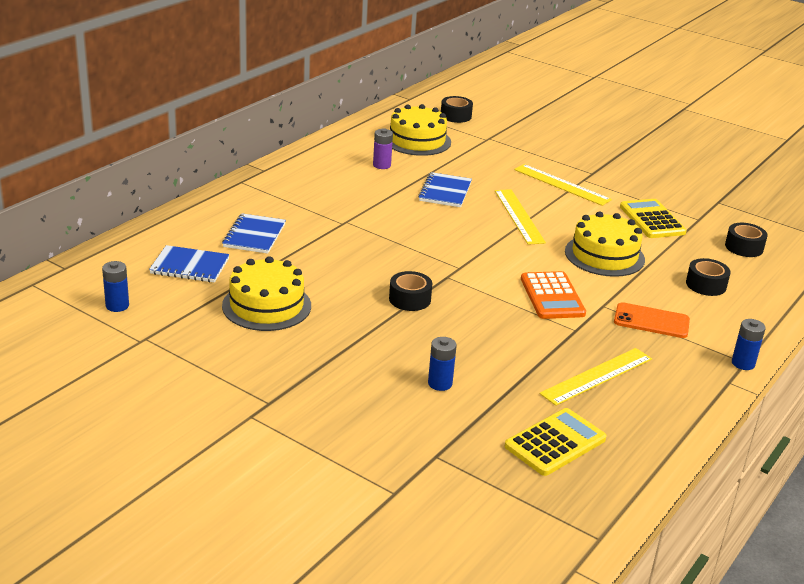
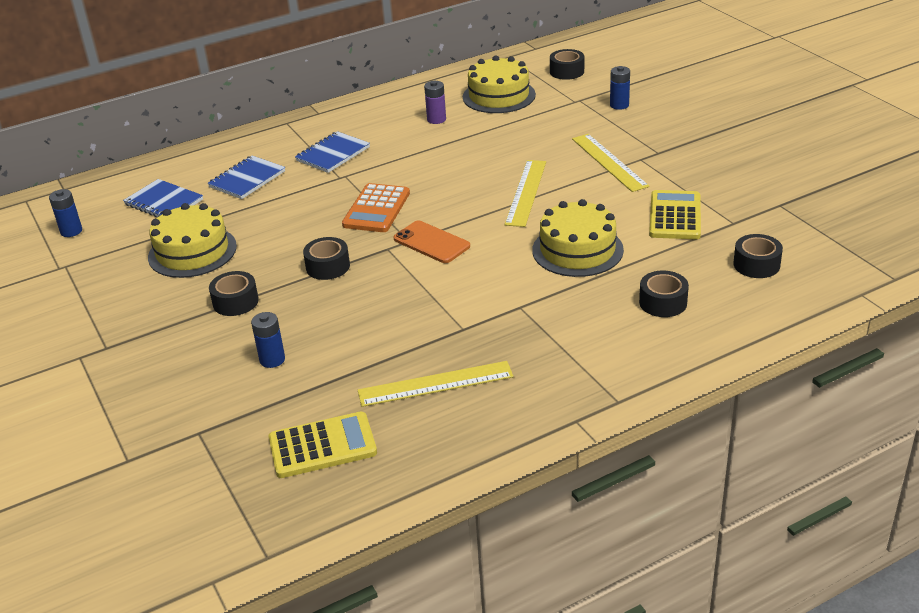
camera: 30 degrees right, 5 degrees up
blue notebook [418,172,472,207] -> blue notebook moved to [295,131,370,173]
orange calculator [521,271,586,319] -> orange calculator moved to [342,183,410,232]
orange phone [614,302,690,338] -> orange phone moved to [394,221,470,263]
blue battery [732,319,766,370] -> blue battery moved to [610,66,630,110]
none -> black tape [209,271,259,316]

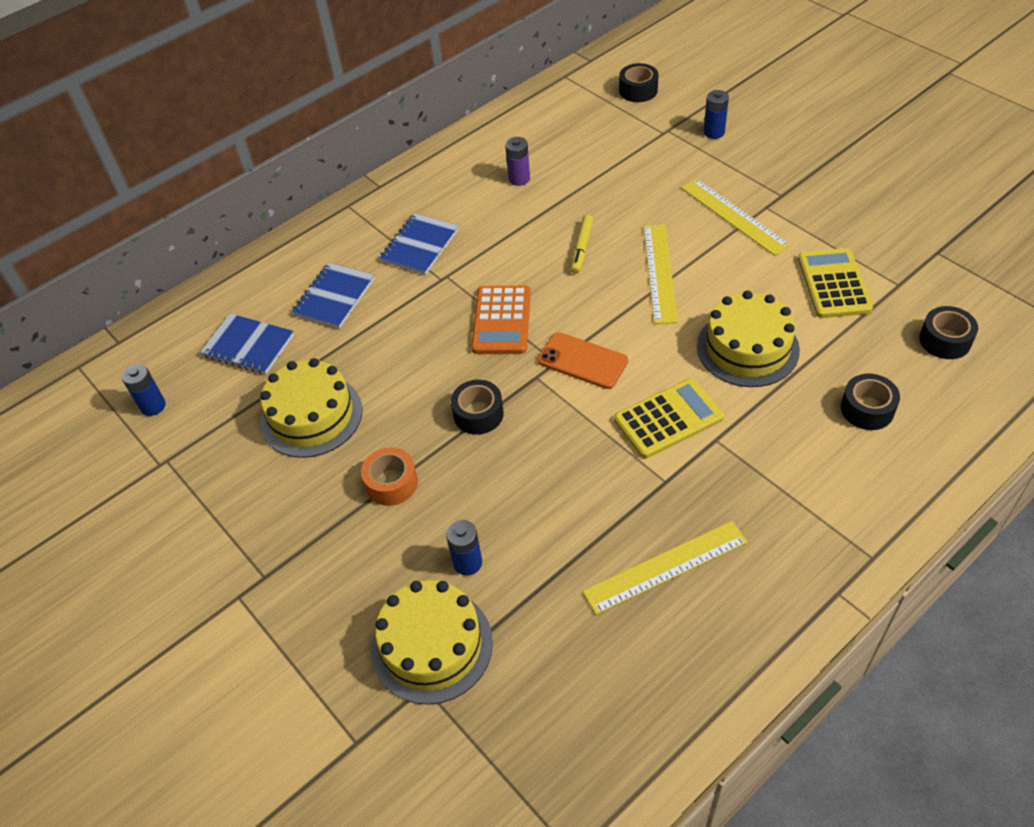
camera: 10 degrees left, 15 degrees up
black tape [209,271,259,316] -> orange tape [361,447,418,506]
yellow calculator [268,412,377,478] -> yellow calculator moved to [614,378,724,458]
yellow cake [463,56,536,113] -> yellow cake moved to [372,580,493,705]
none -> yellow marker [571,214,593,274]

